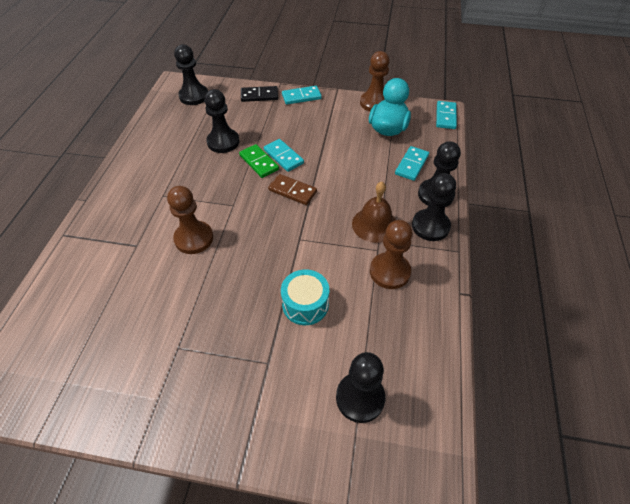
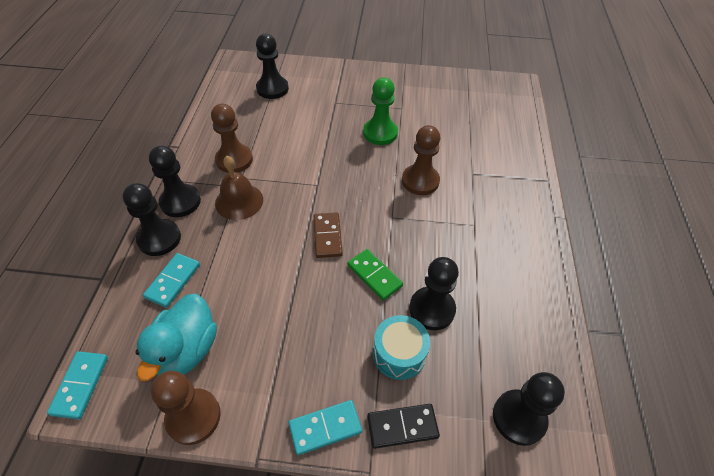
camera: 175 degrees right, 0 degrees up
turquoise domino [264,139,304,172] -> none
brown domino [268,174,317,205] -> brown domino turned 60 degrees clockwise [314,212,343,258]
turquoise drum [281,269,329,325] -> turquoise drum moved to [373,315,430,380]
none -> green pawn [363,78,398,145]

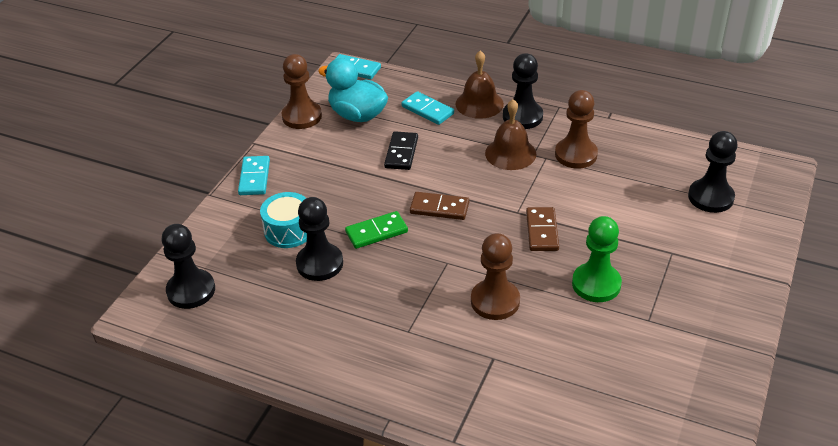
camera: 110 degrees right, 10 degrees down
black pawn [123,183,181,256] -> brown bell [456,51,504,119]
black domino [367,404,440,449] -> black domino moved to [384,131,418,170]
none -> brown domino [526,207,559,251]

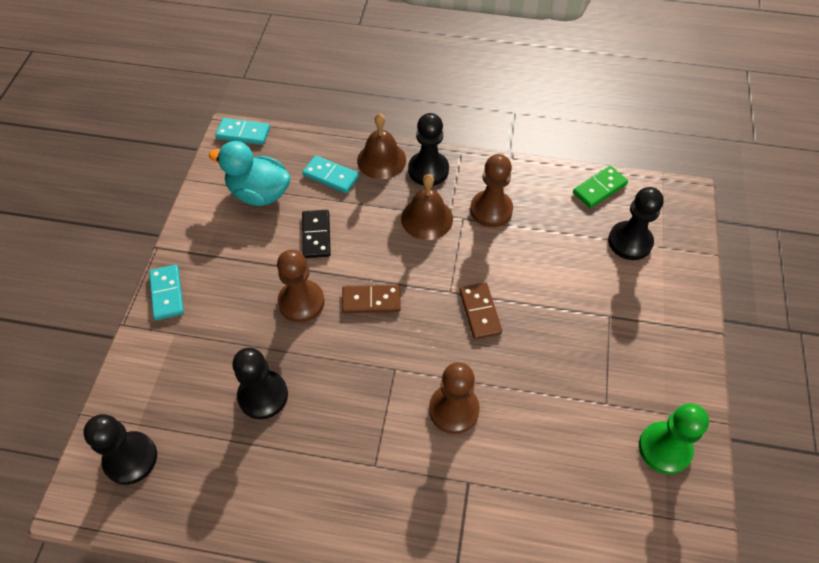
camera: 15 degrees left, 15 degrees up
turquoise drum [260,192,307,248] -> none
brown pawn [282,54,322,129] -> brown pawn moved to [277,250,325,322]
green domino [345,211,408,249] -> green domino moved to [573,166,628,208]
green pawn [572,216,622,302] -> green pawn moved to [639,403,709,474]

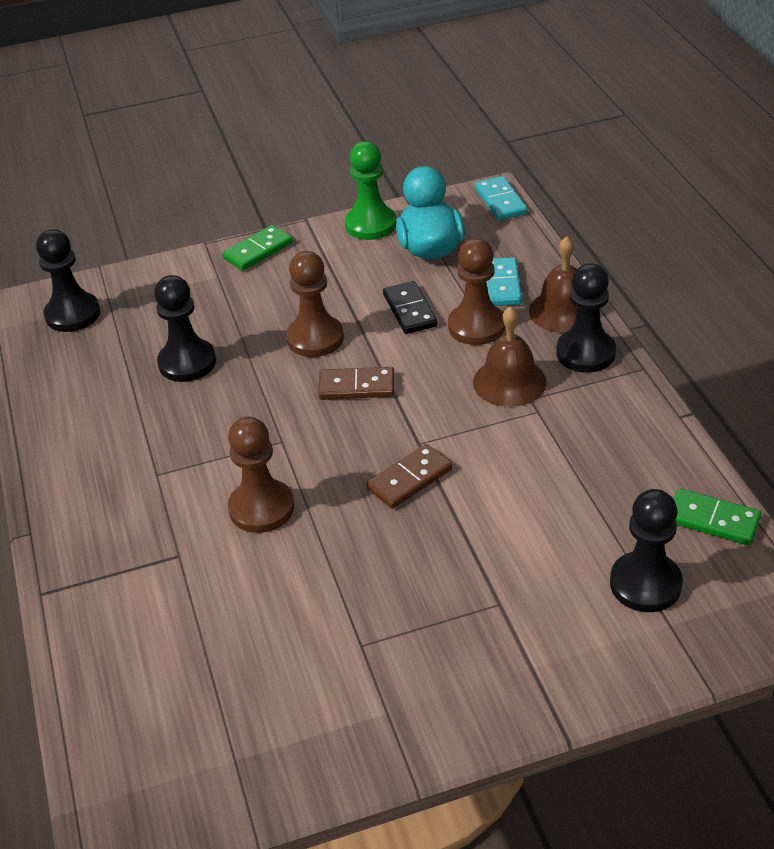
camera: 65 degrees right, 15 degrees down
turquoise domino [149,265,184,320] -> green domino [222,225,293,271]
black domino [302,210,331,258] -> black domino turned 75 degrees counterclockwise [383,281,438,334]
brown domino [342,285,401,313] -> brown domino turned 60 degrees counterclockwise [318,367,394,400]
brown pawn [470,154,513,227] -> brown pawn moved to [448,238,505,345]
green pawn [639,403,709,474] -> green pawn moved to [345,141,396,240]

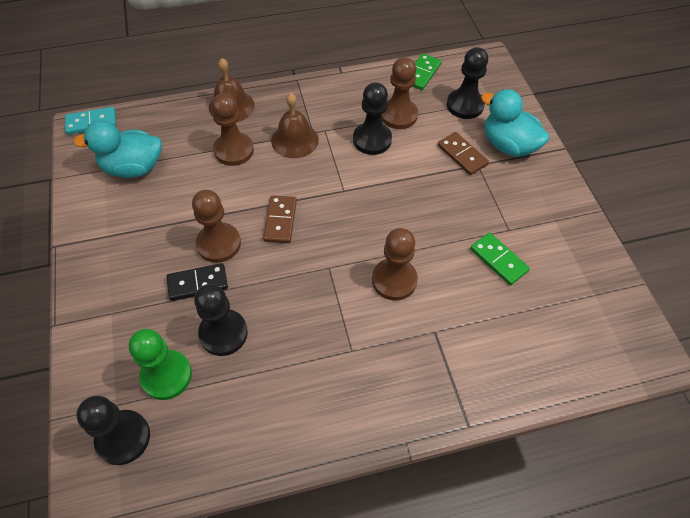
camera: 90 degrees left, 15 degrees up
green domino [222,225,293,271] -> green domino moved to [470,232,530,285]
green pawn [345,141,396,240] -> green pawn moved to [129,329,192,400]
brown domino [366,444,452,509] -> brown domino moved to [438,132,489,175]
black domino [383,281,438,334] -> black domino moved to [166,263,228,301]
turquoise domino [486,257,522,306] -> none
black pawn [556,263,616,373] -> black pawn moved to [353,82,392,155]
none -> brown pawn [382,57,418,129]
none -> turquoise duck [481,89,550,157]

